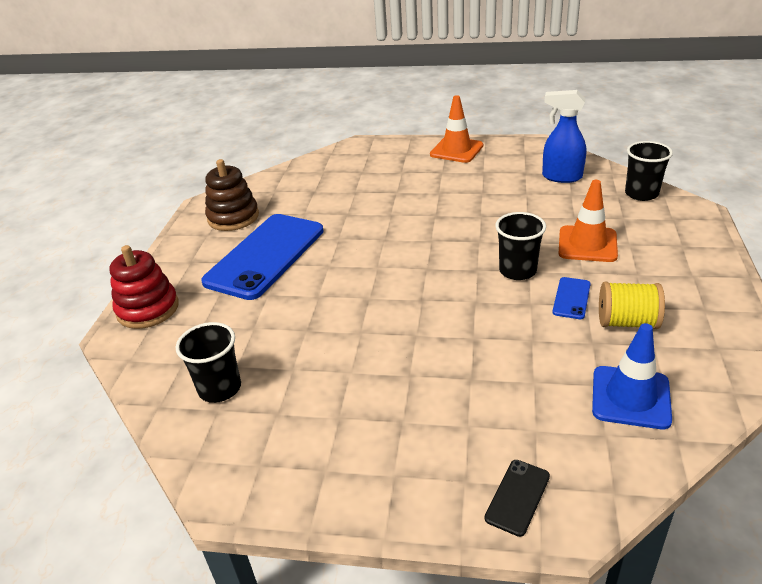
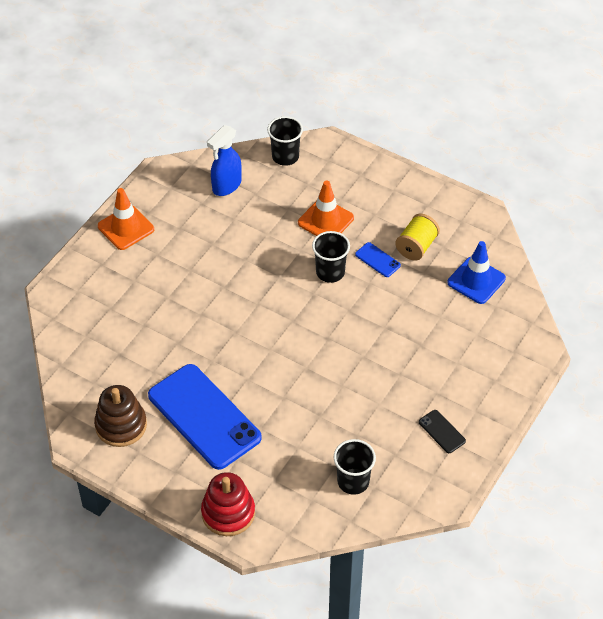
camera: 70 degrees left, 15 degrees up
black phone [485,460,550,537] -> black phone moved to [419,410,466,453]

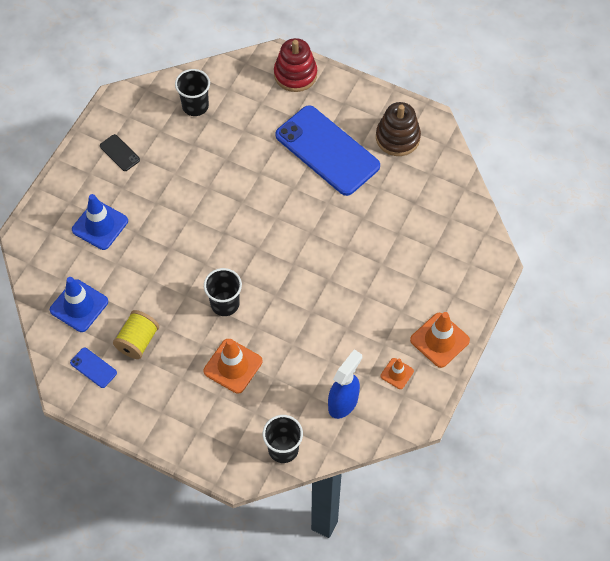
camera: 175 degrees right, 10 degrees up
blue phone [355,242,401,277] -> blue phone moved to [70,347,117,388]
none -> blue traffic cone [72,194,128,250]
none -> orange traffic cone [381,358,414,389]

